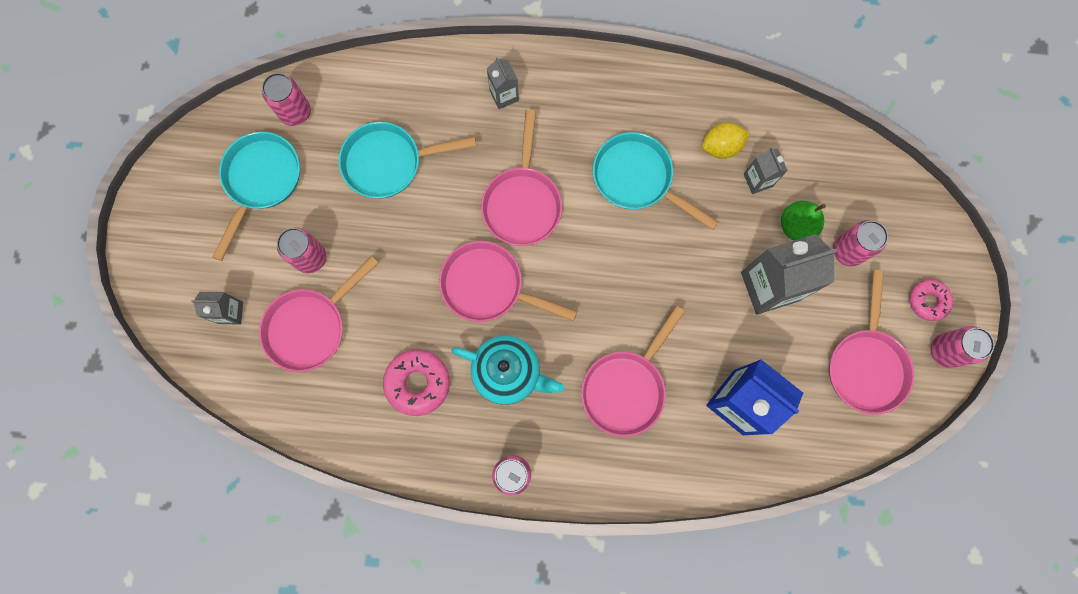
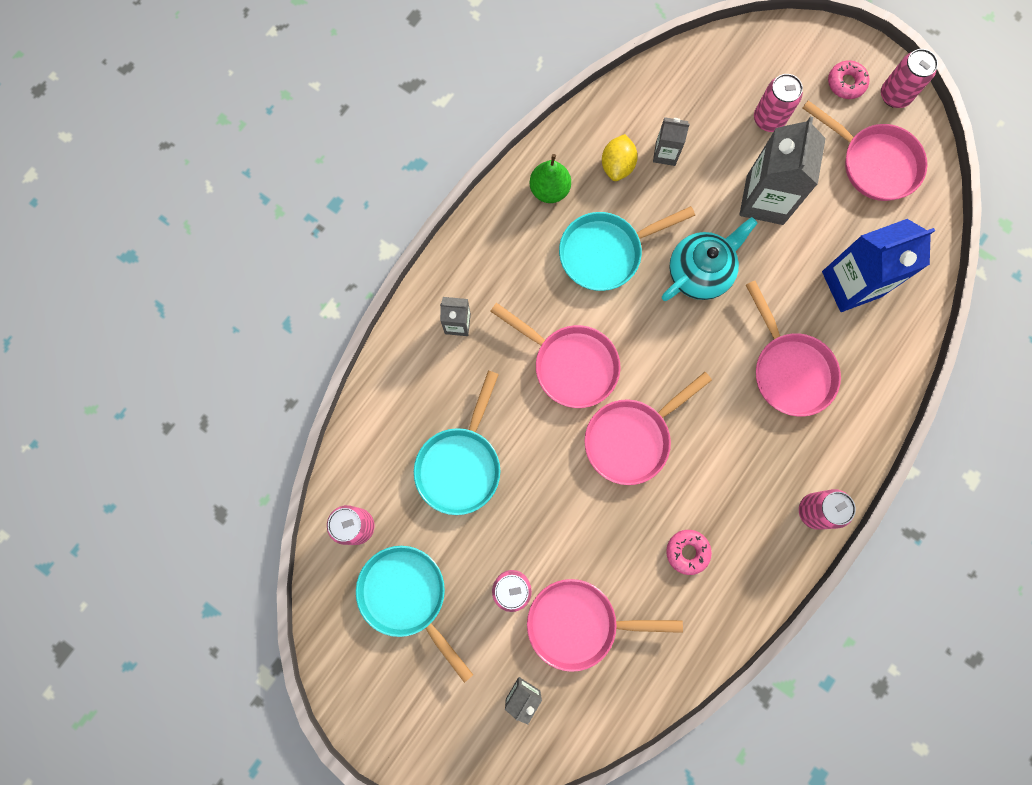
camera: 60 degrees left, 0 degrees up
pink pan [259,256,379,372] -> pink pan turned 105 degrees clockwise [527,579,683,672]
pink donut [383,349,450,416] -> pink donut [666,530,712,575], size x0.65
turquoise teapot [451,335,564,405] -> turquoise teapot moved to [662,217,757,301]
green pear [781,201,826,240] -> green pear moved to [529,154,571,203]

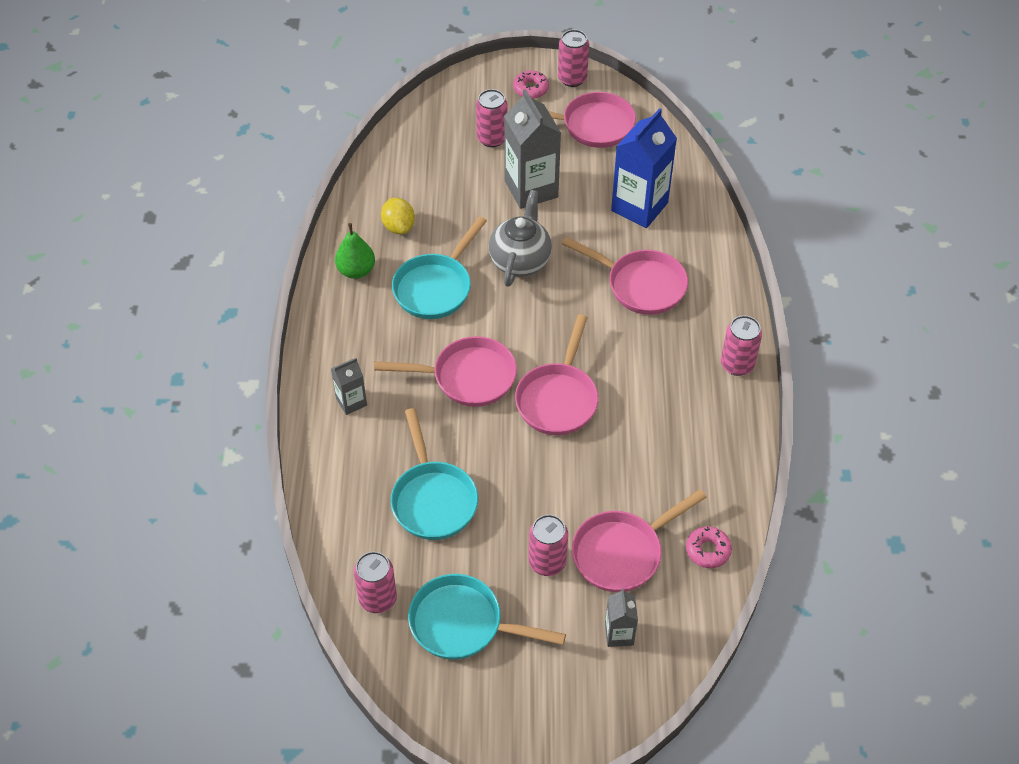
camera: 35 degrees left, 25 degrees down
grey carton [653,117,690,166] -> none
turquoise teapot [662,217,757,301] -> grey teapot [489,190,552,287]
pink donut [666,530,712,575] -> pink donut moved to [686,526,732,568]

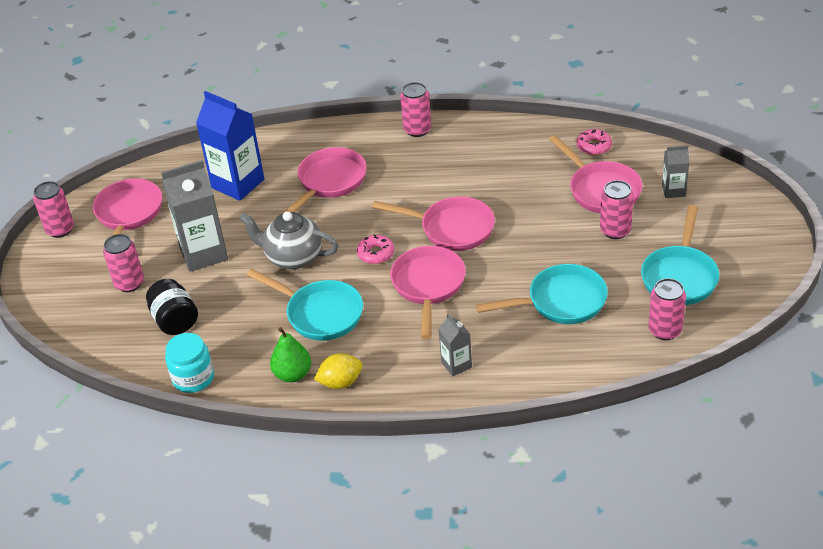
camera: 85 degrees left, 10 degrees down
yellow lemon [381,198,415,234] -> yellow lemon moved to [314,353,363,389]
pink donut [513,70,549,99] -> pink donut moved to [357,235,394,264]
none -> black jar [146,279,198,335]
none -> turquoise jar [165,333,214,393]

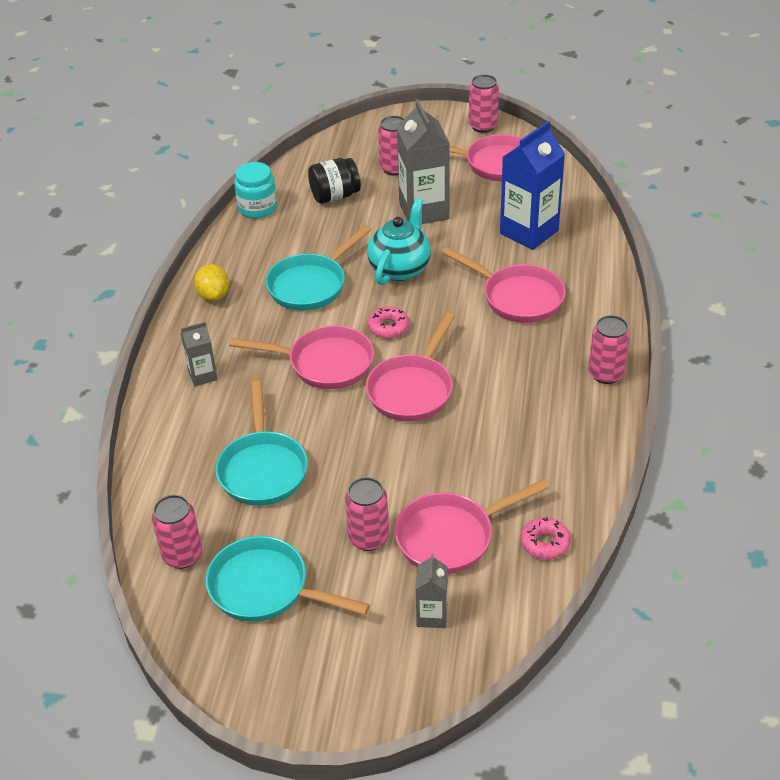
camera: 95 degrees right, 0 degrees up
grey teapot [239,211,338,269] -> turquoise teapot [367,198,431,285]
green pear [270,327,311,382] -> none

